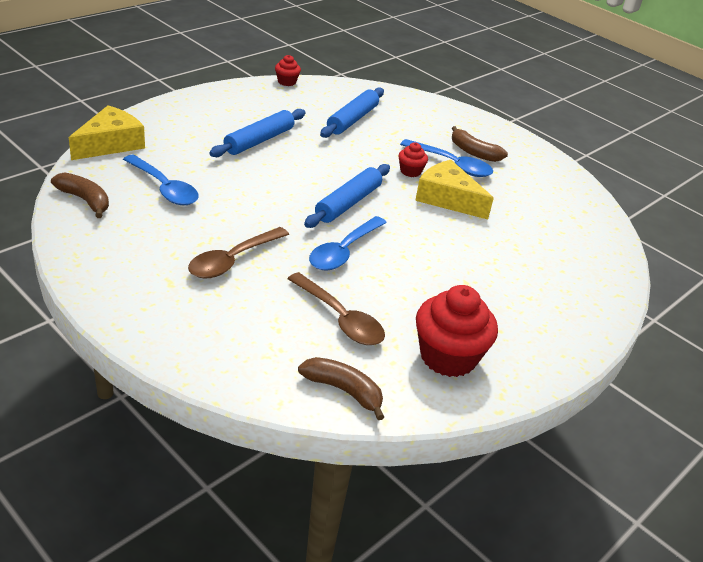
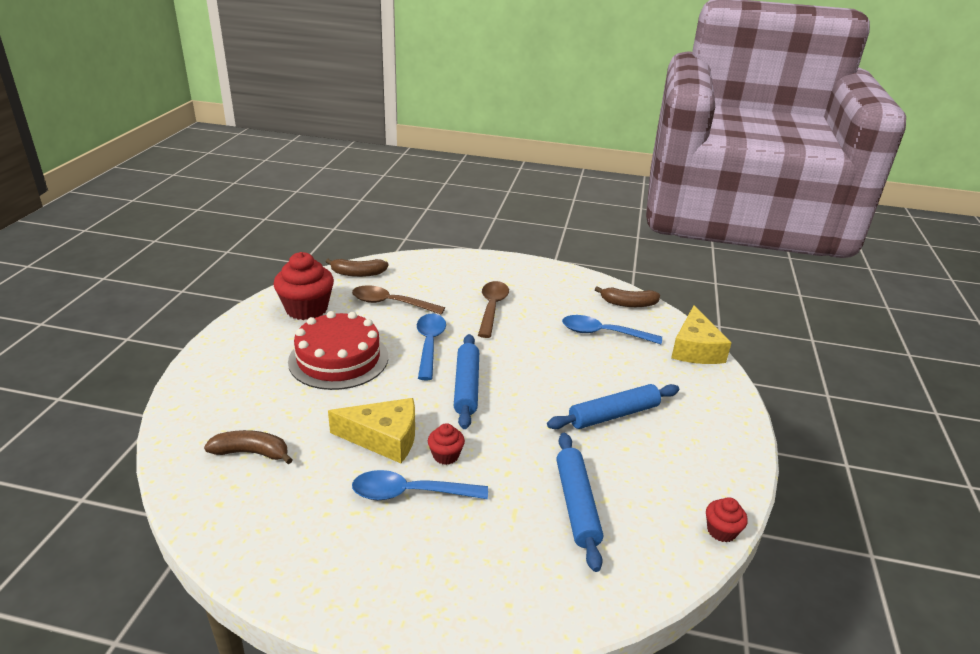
camera: 150 degrees right, 5 degrees down
blue rolling pin [209,109,306,157] -> blue rolling pin turned 60 degrees clockwise [547,384,679,429]
brown banana [452,126,508,162] -> brown banana moved to [204,430,293,464]
none -> red cake [288,311,388,390]

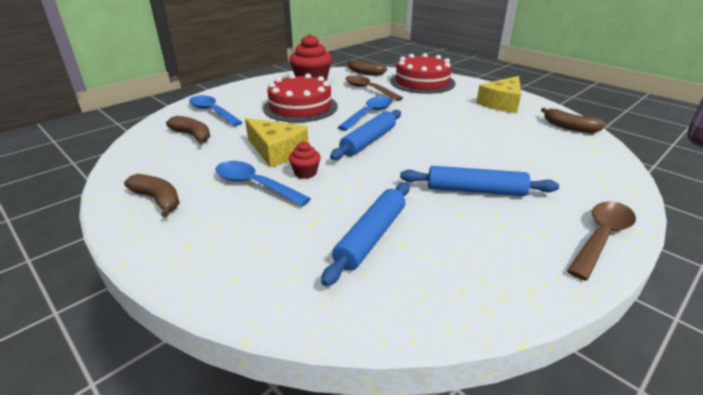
camera: 35 degrees right, 0 degrees up
brown spoon [478,281,509,338] -> brown spoon moved to [567,201,636,281]
blue spoon [562,315,662,344] -> blue spoon moved to [189,95,243,126]
yellow cheese [671,305,731,364] -> yellow cheese moved to [476,76,521,113]
red cupcake [706,497,748,542] -> none
none -> brown banana [124,174,179,217]
none -> red cake [390,53,455,94]

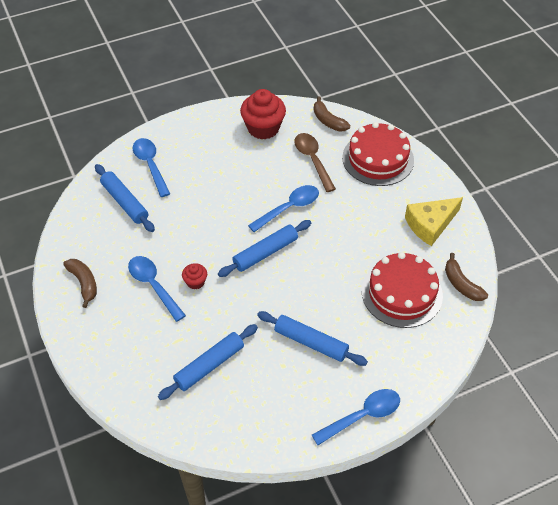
camera: 20 degrees right, 20 degrees up
brown banana [166,116,210,144] -> blue rolling pin [95,164,155,232]
yellow cheese [245,118,308,168] -> none
red cake [263,74,338,122] -> red cake moved to [362,252,443,328]
brown spoon [567,201,636,281] -> blue spoon [312,389,400,445]

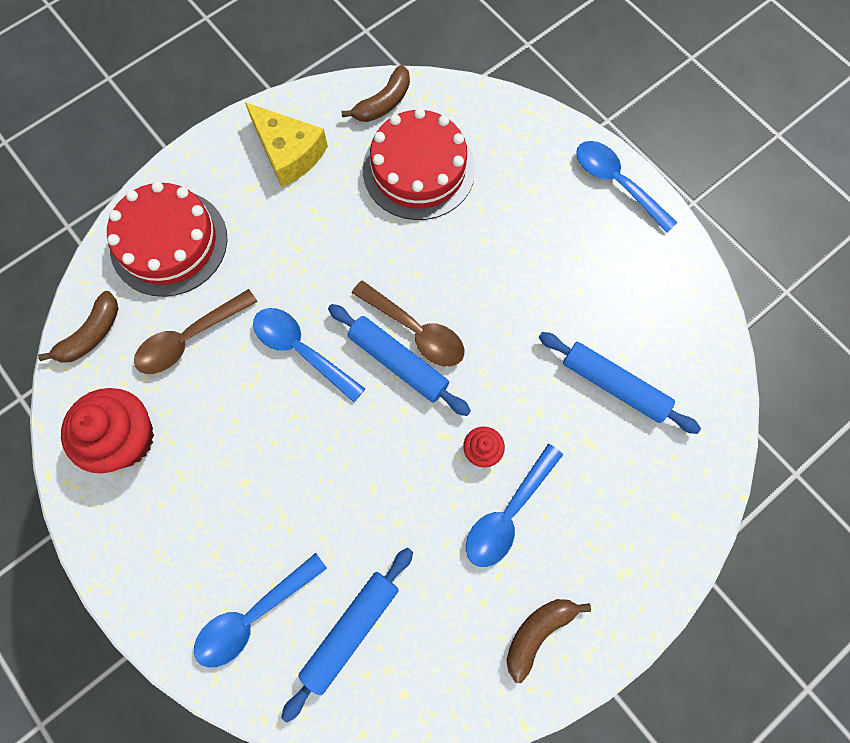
camera: 105 degrees left, 20 degrees up
blue rolling pin [257,311,368,366] -> none
none -> brown spoon [352,280,464,367]

